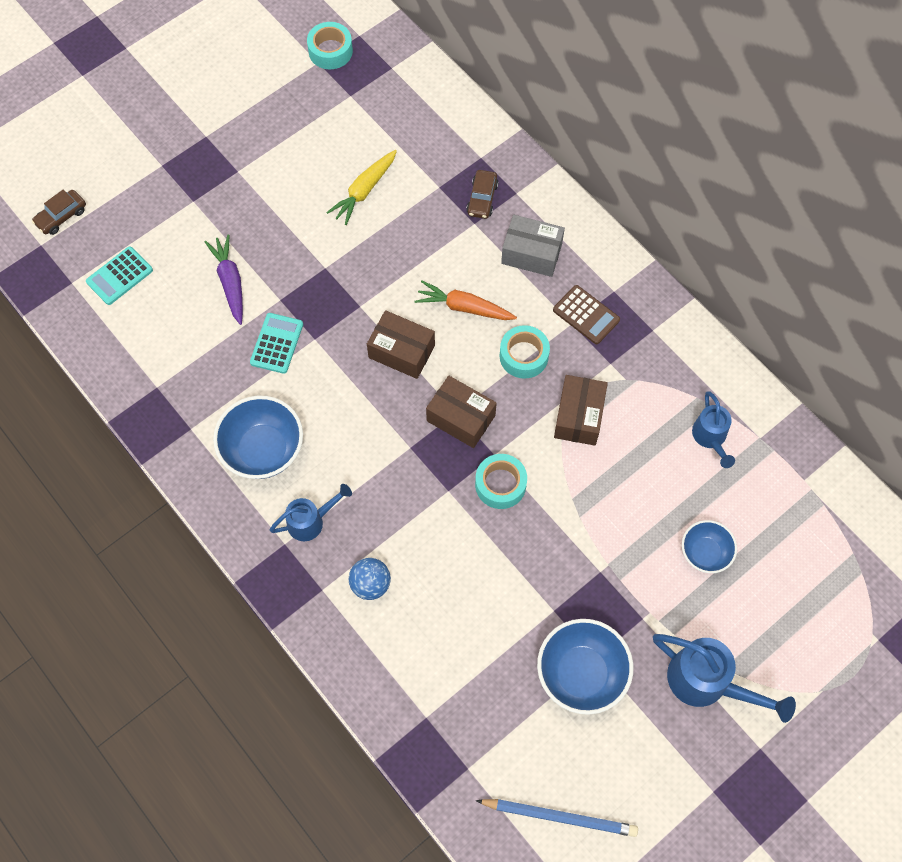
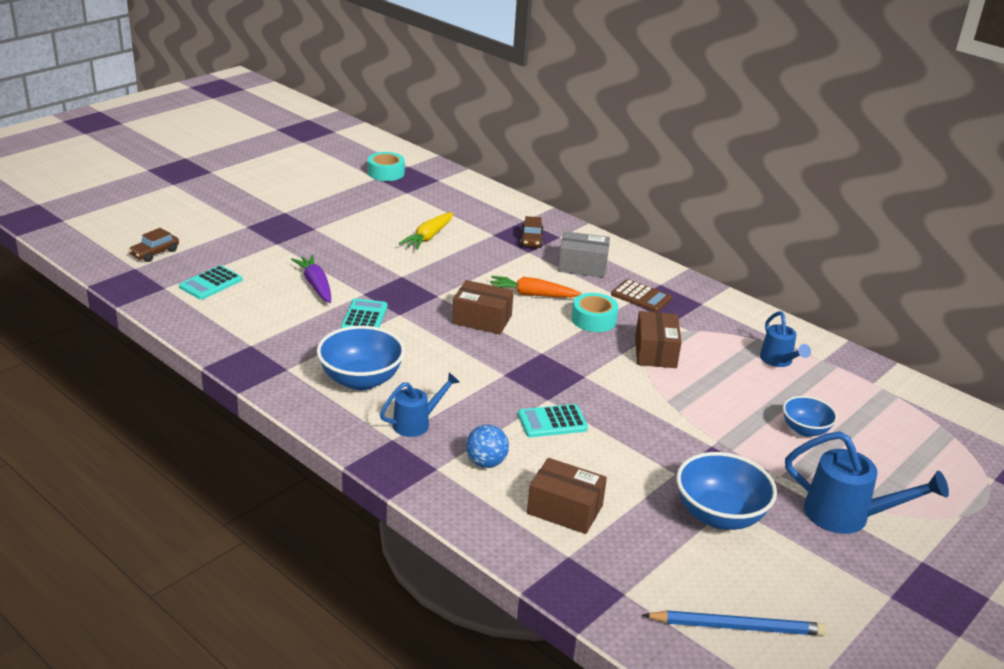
camera: 10 degrees left, 35 degrees down
brown box [426,376,497,448] -> brown box moved to [527,458,607,534]
turquoise tape [475,454,527,509] -> none
none -> turquoise calculator [518,404,588,437]

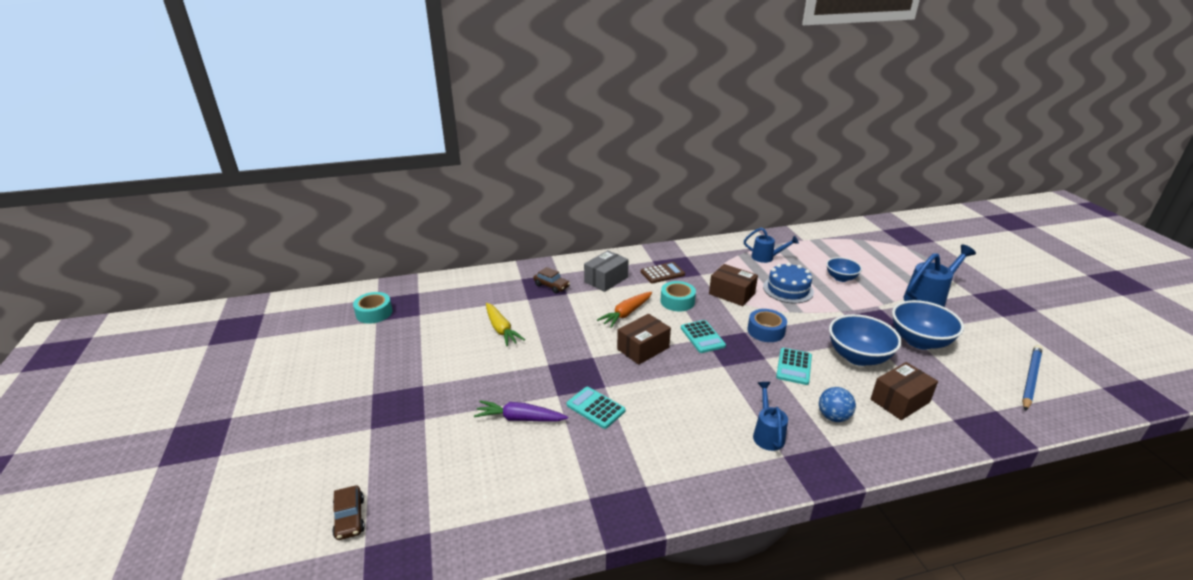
camera: 55 degrees left, 0 degrees up
turquoise calculator [179,265,242,300] -> turquoise calculator moved to [681,320,726,353]
blue bowl [317,326,405,390] -> blue bowl moved to [829,314,902,366]
none -> blue tape [748,309,787,342]
none -> blue cake [763,263,814,303]

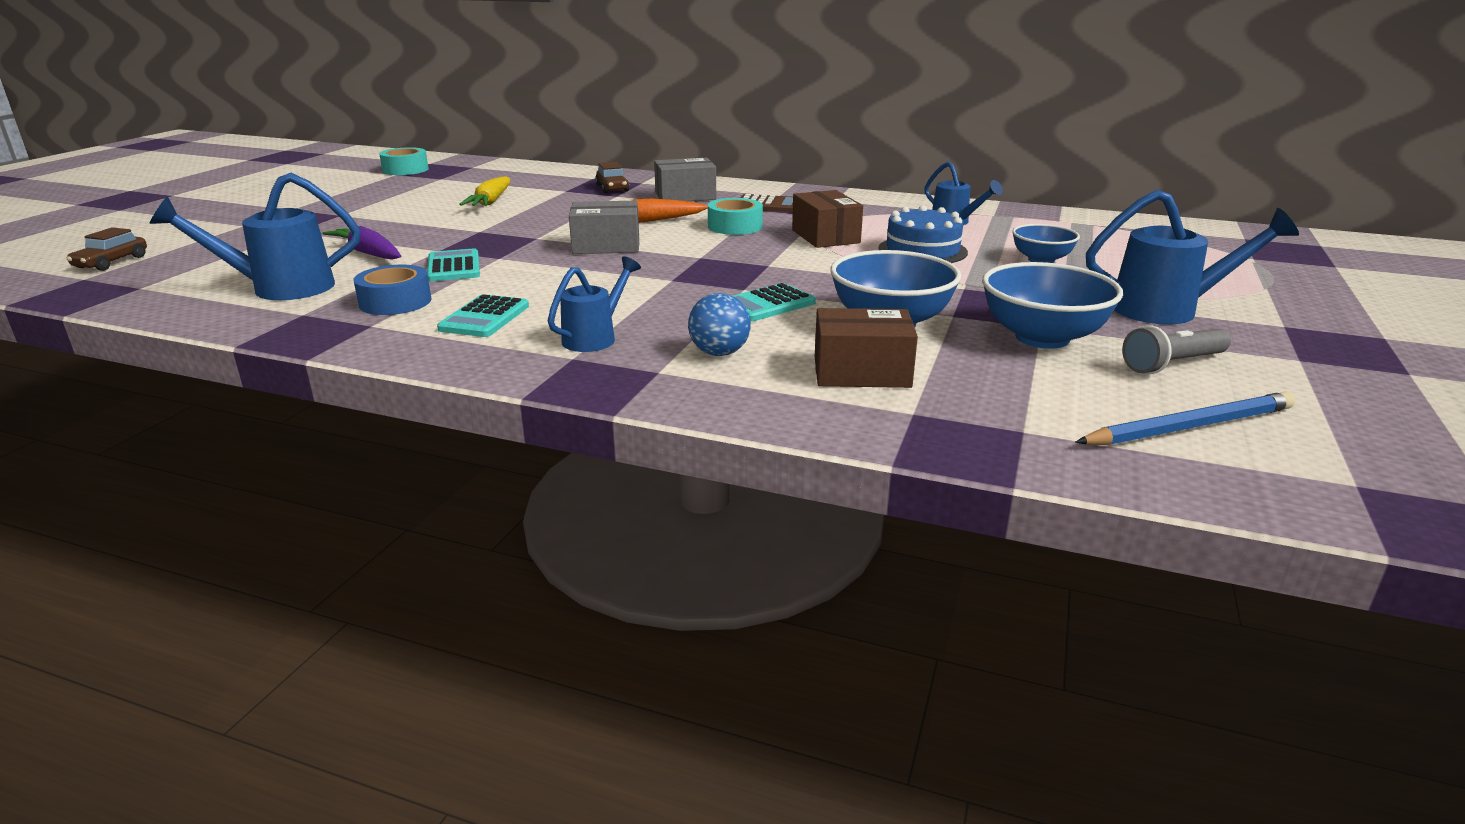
camera: 35 degrees right, 5 degrees down
brown box [617,314,671,365] -> grey box [569,201,639,254]
turquoise calculator [681,320,726,353] -> turquoise calculator moved to [437,294,529,337]
blue tape [748,309,787,342] -> blue tape moved to [354,265,431,315]
none -> blue watering can [149,173,360,300]
none -> grey flashlight [1122,325,1231,374]

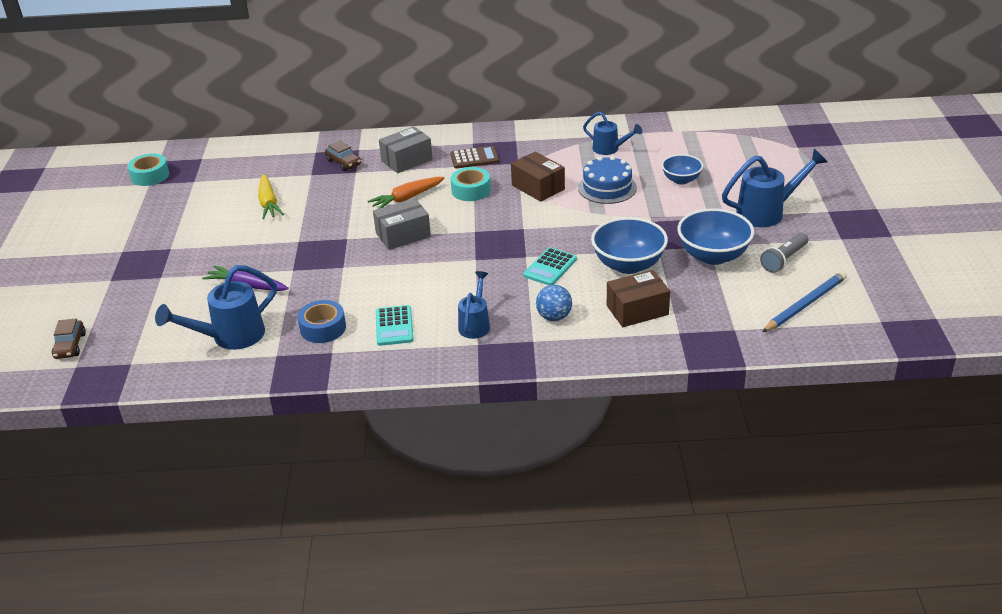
camera: 20 degrees left, 10 degrees up
turquoise calculator [427,248,480,281] -> none

